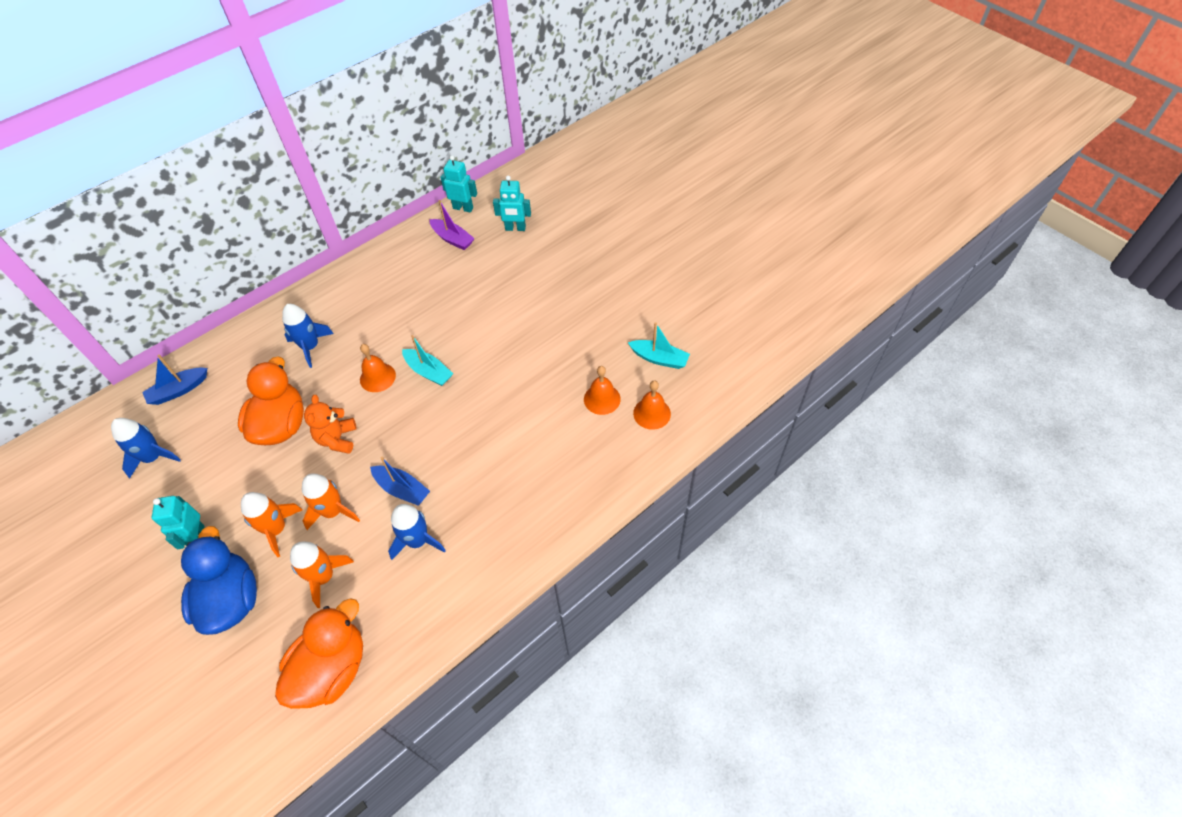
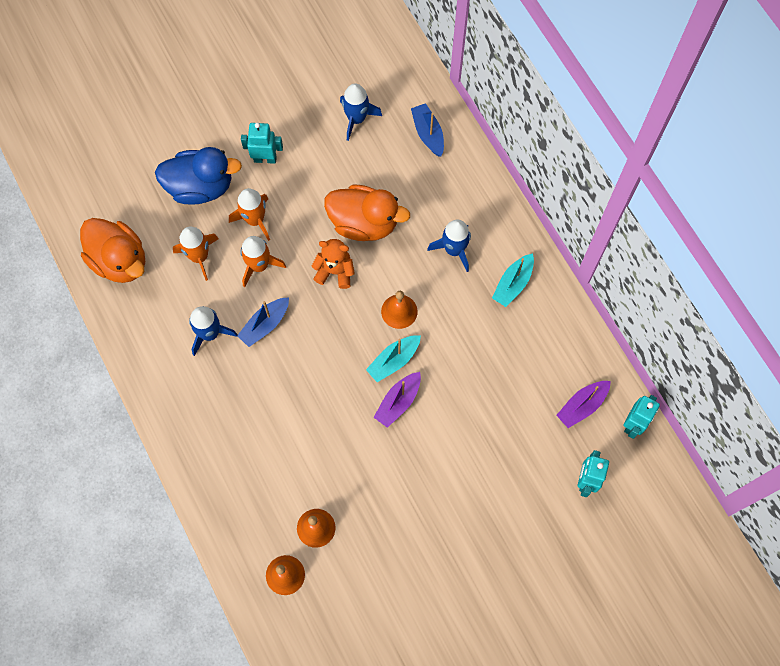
camera: 100 degrees right, 15 degrees up
turquoise boat [628,322,690,369] -> turquoise boat moved to [492,254,534,307]
none -> purple boat [373,372,421,428]

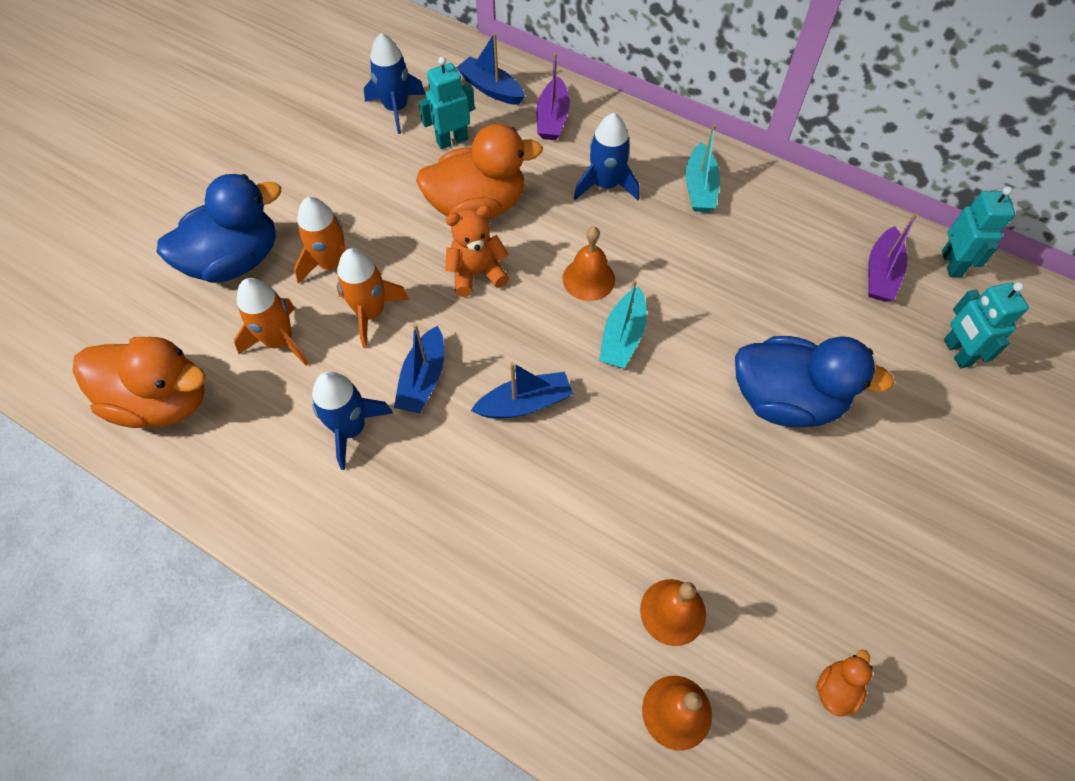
camera: 30 degrees left, 10 degrees down
turquoise robot [241,123,283,164] -> turquoise robot moved to [418,57,475,149]
purple boat [373,372,421,428] -> purple boat moved to [537,53,570,140]
none -> blue boat [471,362,573,418]
none -> blue duck [735,336,894,427]
none -> orange duck [816,650,873,716]

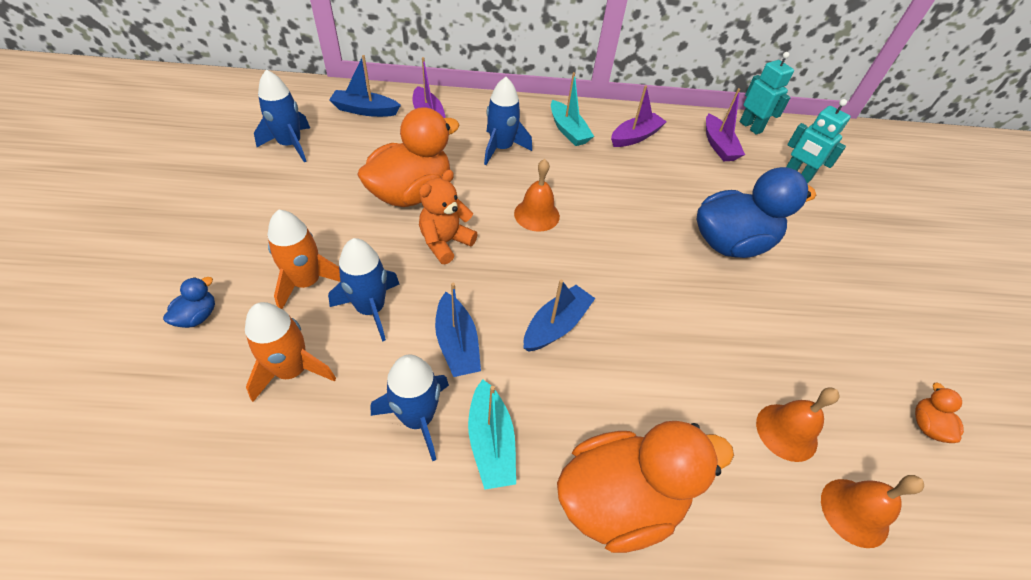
camera: 35 degrees left, 10 degrees down
orange duck [73,337,206,428] -> orange duck moved to [557,421,734,553]
blue duck [157,174,281,283] -> blue duck [163,277,215,328], size x0.41
orange rocket [337,248,409,348] -> blue rocket [328,238,399,342]
turquoise robot [418,57,475,149] -> none
turquoise boat [599,280,647,368] -> turquoise boat moved to [468,379,516,490]
none -> purple boat [611,85,667,147]

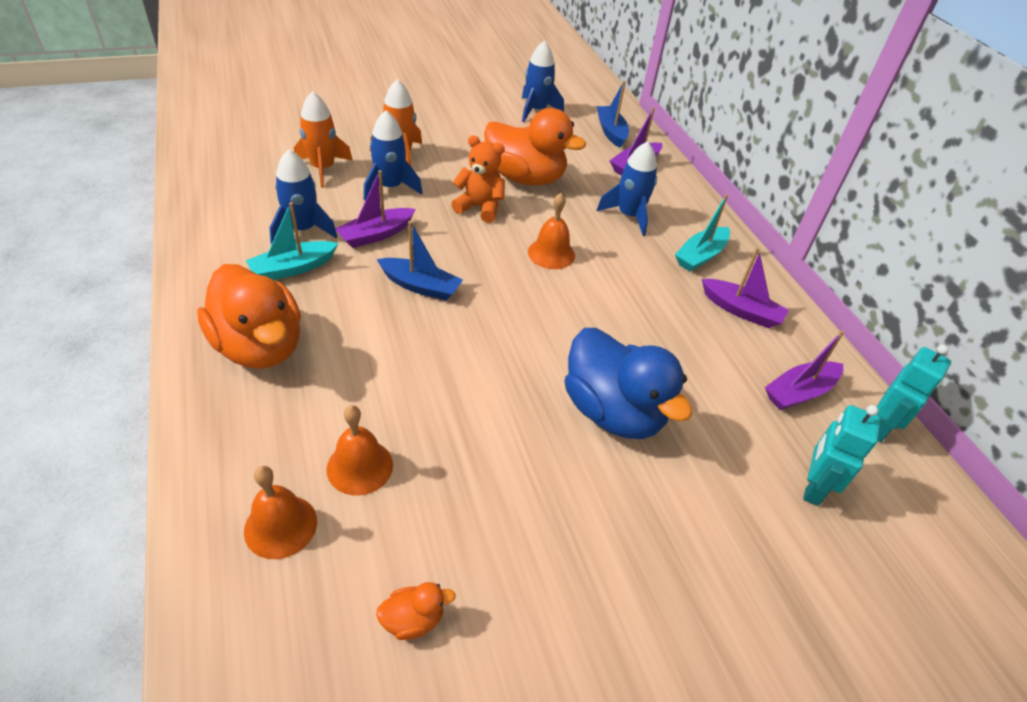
camera: 70 degrees right, 5 degrees down
blue duck [163,277,215,328] -> none
blue boat [435,283,481,377] -> purple boat [335,170,415,248]

